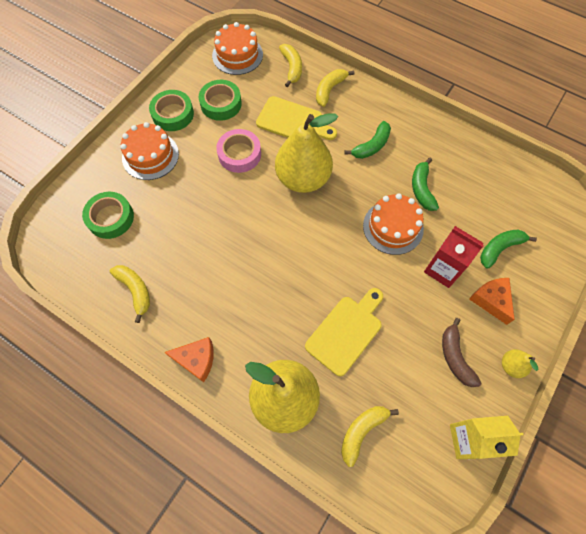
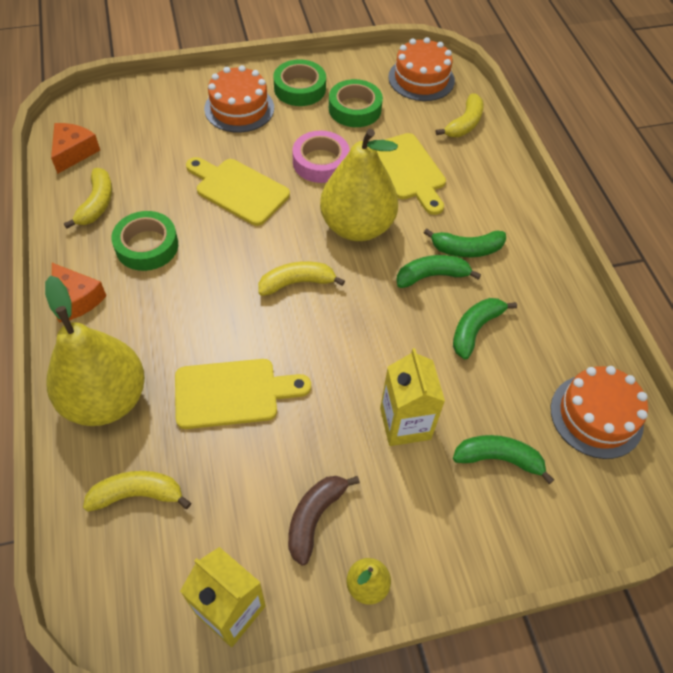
camera: 40 degrees right, 10 degrees down
green tape [82,192,134,239] -> green tape moved to [111,211,178,271]
yellow banana [316,69,354,107] -> yellow banana moved to [258,261,345,296]
orange cake [363,193,424,255] -> orange cake moved to [551,366,648,459]
red carton [424,226,484,288] -> yellow carton [380,348,445,446]
orange cheese [469,278,515,325] -> orange cheese moved to [51,123,100,174]
none -> yellow cutting board [186,157,290,226]
none -> green banana [396,255,481,288]

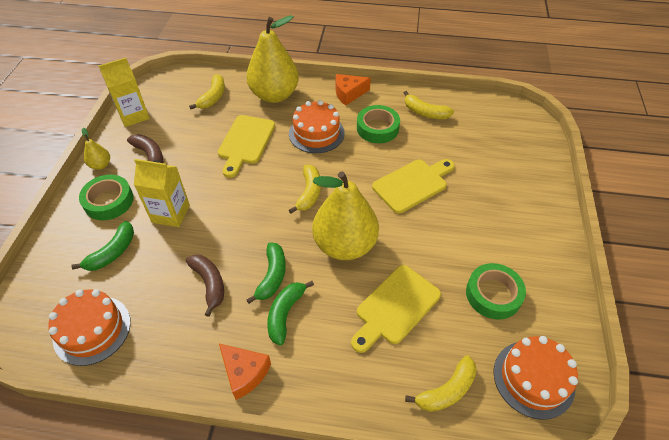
camera: 115 degrees right, 5 degrees down
orange cheese [51,123,100,174] -> orange cheese moved to [219,344,271,400]
orange cake [204,65,274,133] -> orange cake moved to [289,100,345,153]
green tape [273,59,326,106] -> green tape moved to [79,175,134,220]
pink tape [292,131,350,183] -> none
yellow cutting board [377,133,446,215] -> yellow cutting board turned 45 degrees counterclockwise [351,265,441,353]
yellow banana [436,94,484,137] -> yellow banana turned 90 degrees counterclockwise [405,355,477,412]
green banana [453,298,517,359] -> brown banana [186,254,224,317]

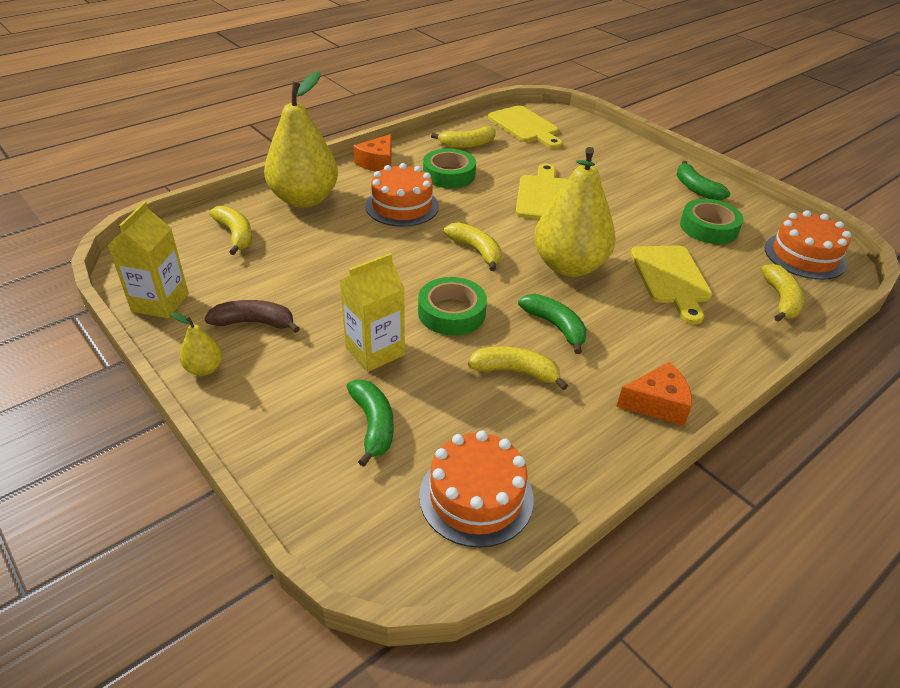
camera: 50 degrees left, 10 degrees down
green tape [79,175,134,220] -> green tape moved to [418,277,487,335]
brown banana [186,254,224,317] -> yellow banana [468,346,568,390]
yellow cutting board [218,115,275,178] -> yellow cutting board moved to [488,105,562,149]
green banana [267,281,314,345] -> green banana moved to [676,161,731,200]

